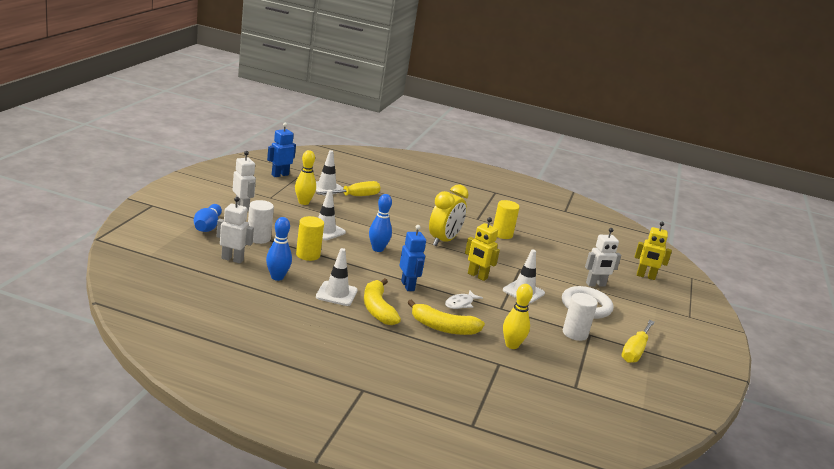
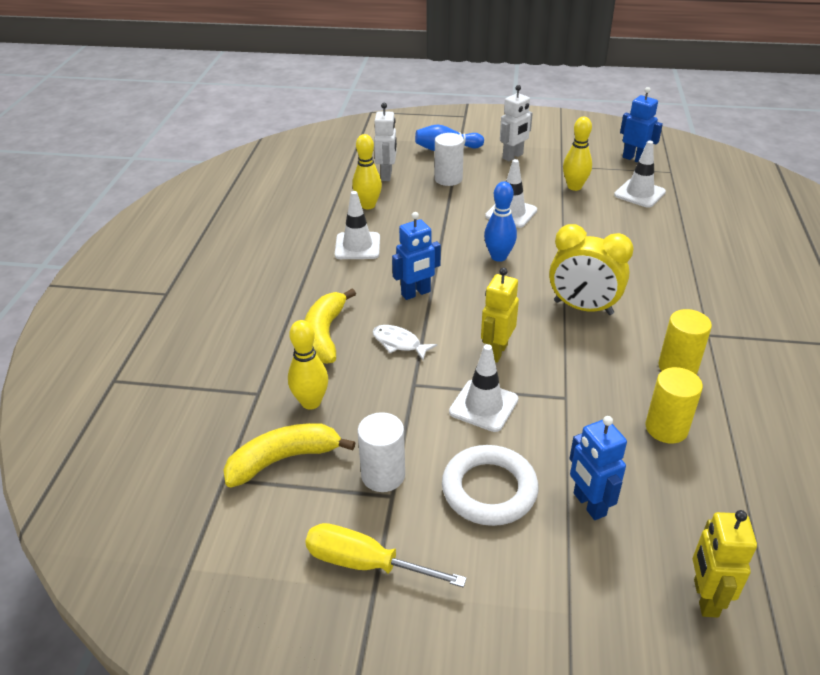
camera: 85 degrees right, 15 degrees up
blue bowling pin [266,217,292,281] -> yellow bowling pin [352,134,382,209]
yellow cylinder [296,216,324,261] -> yellow cylinder moved to [646,367,703,443]
yellow screwdriver [316,181,381,196] -> none
yellow banana [364,278,401,325] -> yellow banana moved to [223,423,355,487]
white robot [585,228,621,287] -> blue robot [569,416,627,520]

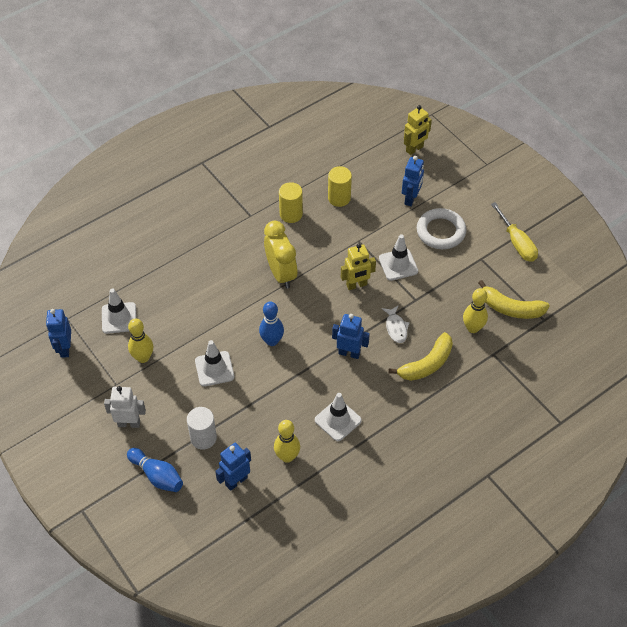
camera: 135 degrees left, 15 degrees up
white cylinder [358,412,405,492] -> none
white robot [374,103,397,181] -> blue robot [215,443,251,491]

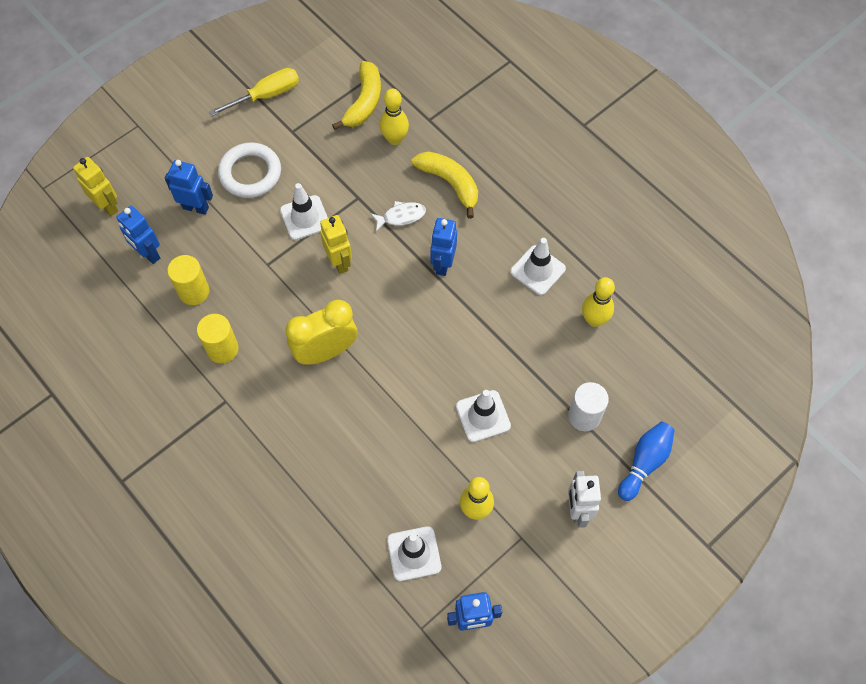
camera: 95 degrees left, 10 degrees up
blue robot [215,443,251,491] -> blue robot moved to [117,206,160,264]
blue bowling pin [259,301,284,346] -> none

